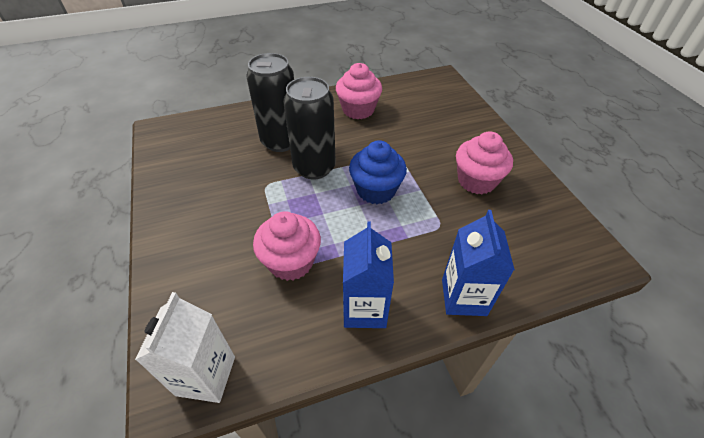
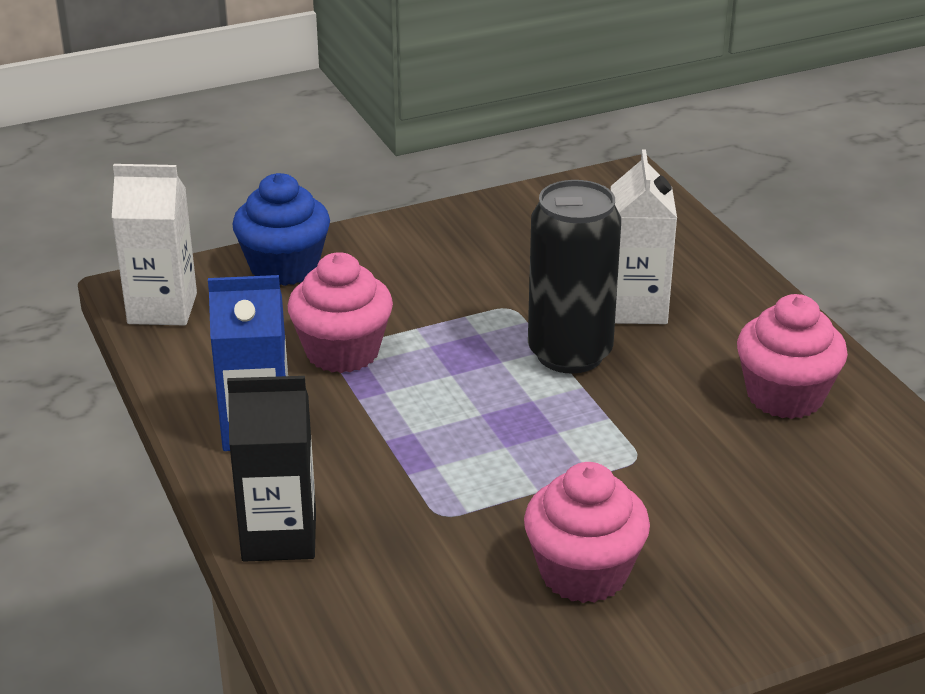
camera: 85 degrees right, 15 degrees down
black can [246,53,294,152] -> white carton [611,150,677,324]
blue cupcake [349,140,407,204] -> blue cupcake moved to [232,173,330,286]
blue carton [442,210,515,316] -> black carton [227,376,316,562]

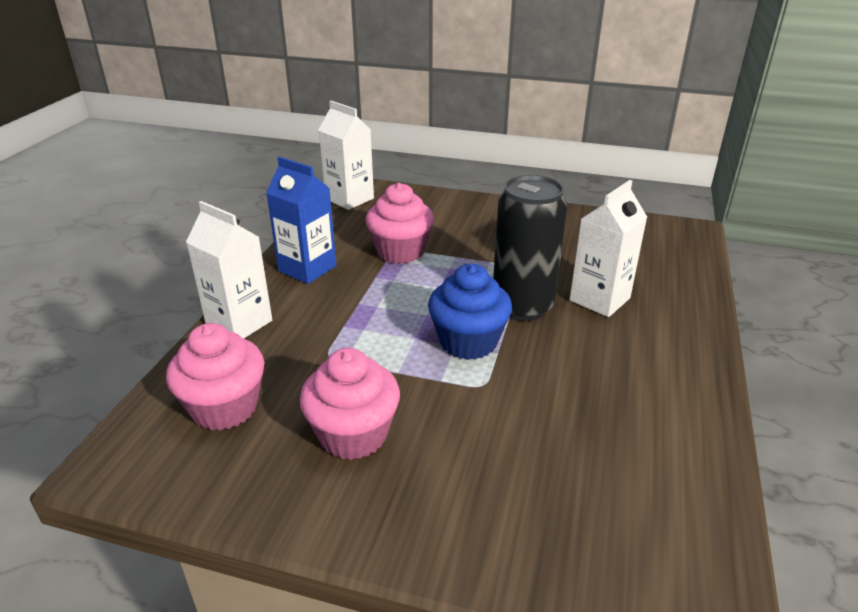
camera: 40 degrees right, 0 degrees up
black carton [227,376,316,562] -> white carton [186,201,272,339]
blue cupcake [232,173,330,286] -> blue cupcake moved to [428,264,512,360]
pink cupcake [737,294,848,419] -> pink cupcake moved to [166,323,265,430]

